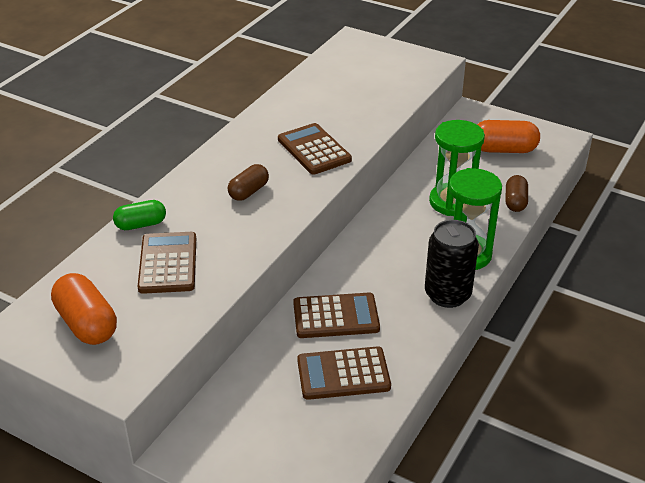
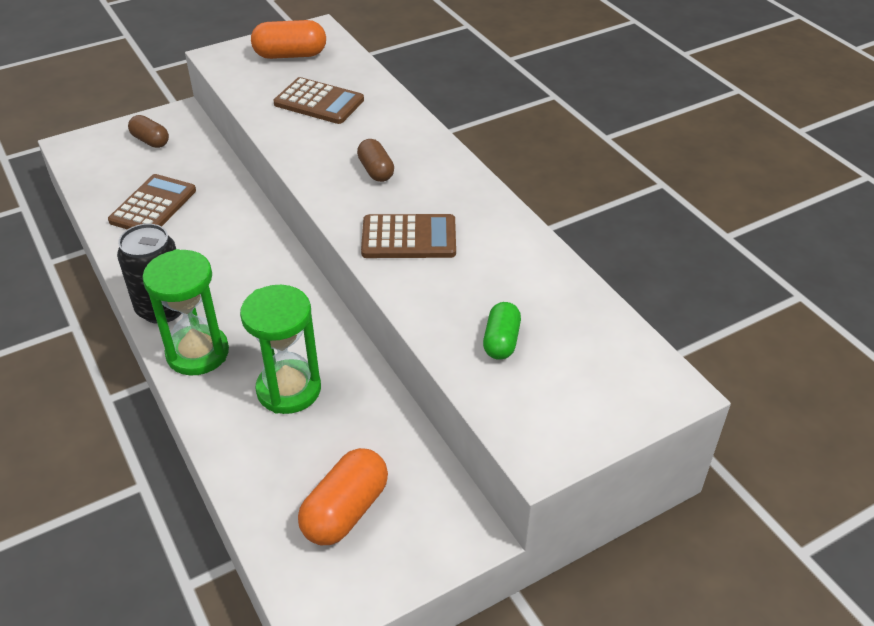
camera: 120 degrees right, 5 degrees up
green capsule [113,200,166,230] -> green capsule moved to [483,302,521,360]
brown calculator [293,293,380,338] -> none
brown capsule [505,175,528,212] -> brown capsule moved to [128,115,169,148]

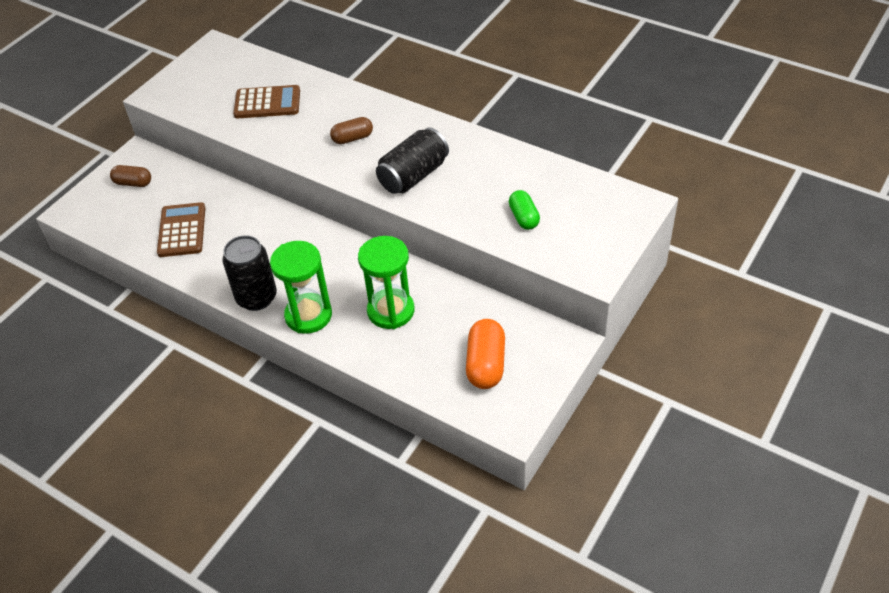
camera: 25 degrees left, 5 degrees up
orange capsule [251,20,326,59] -> none
brown capsule [357,139,394,182] -> brown capsule turned 60 degrees counterclockwise [330,117,373,144]
brown calculator [361,214,456,258] -> black can [376,127,449,194]

